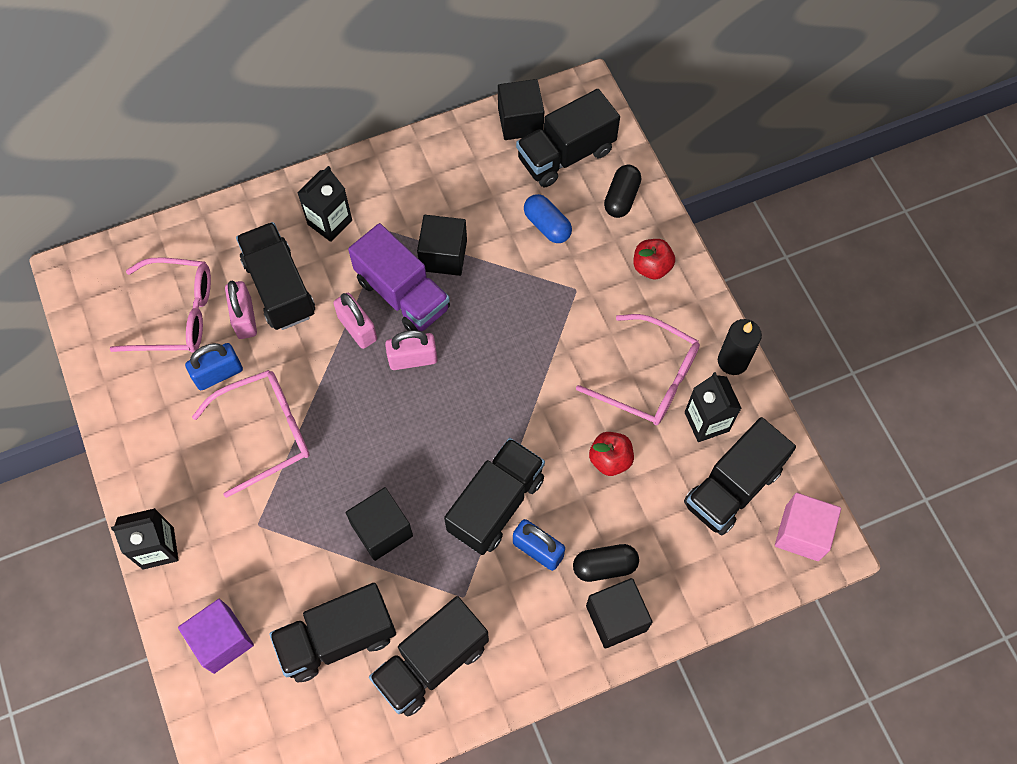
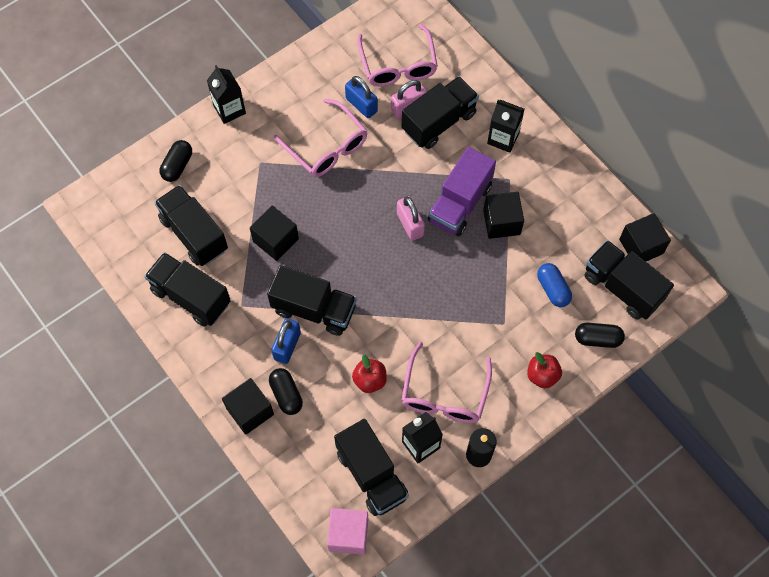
camera: 75 degrees right, 0 degrees up
purple cube [178,599,254,674] -> black capsule [160,140,192,182]
pink padlock [333,293,377,349] -> none
blue capsule [524,194,572,243] -> blue capsule turned 60 degrees counterclockwise [537,263,572,307]
black truck [684,417,796,535] -> black truck turned 150 degrees counterclockwise [334,419,409,516]

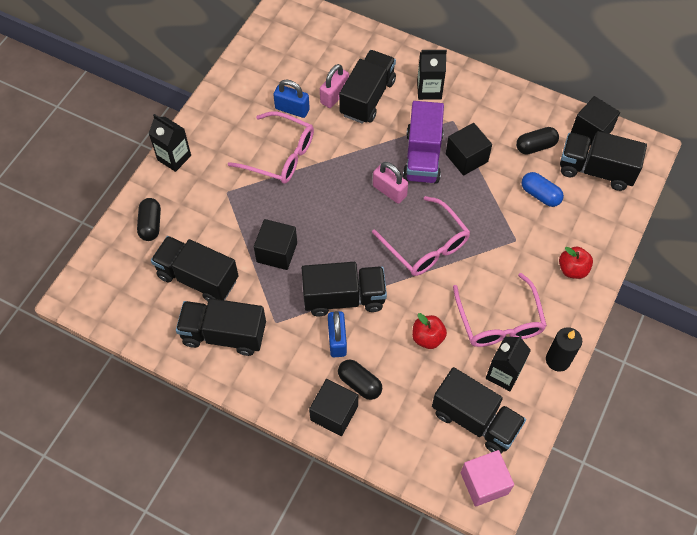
camera: 25 degrees left, 5 degrees down
pink glasses [357,24,438,87] -> pink glasses moved to [372,196,470,276]
black capsule [575,323,625,348] -> black capsule moved to [516,127,559,155]

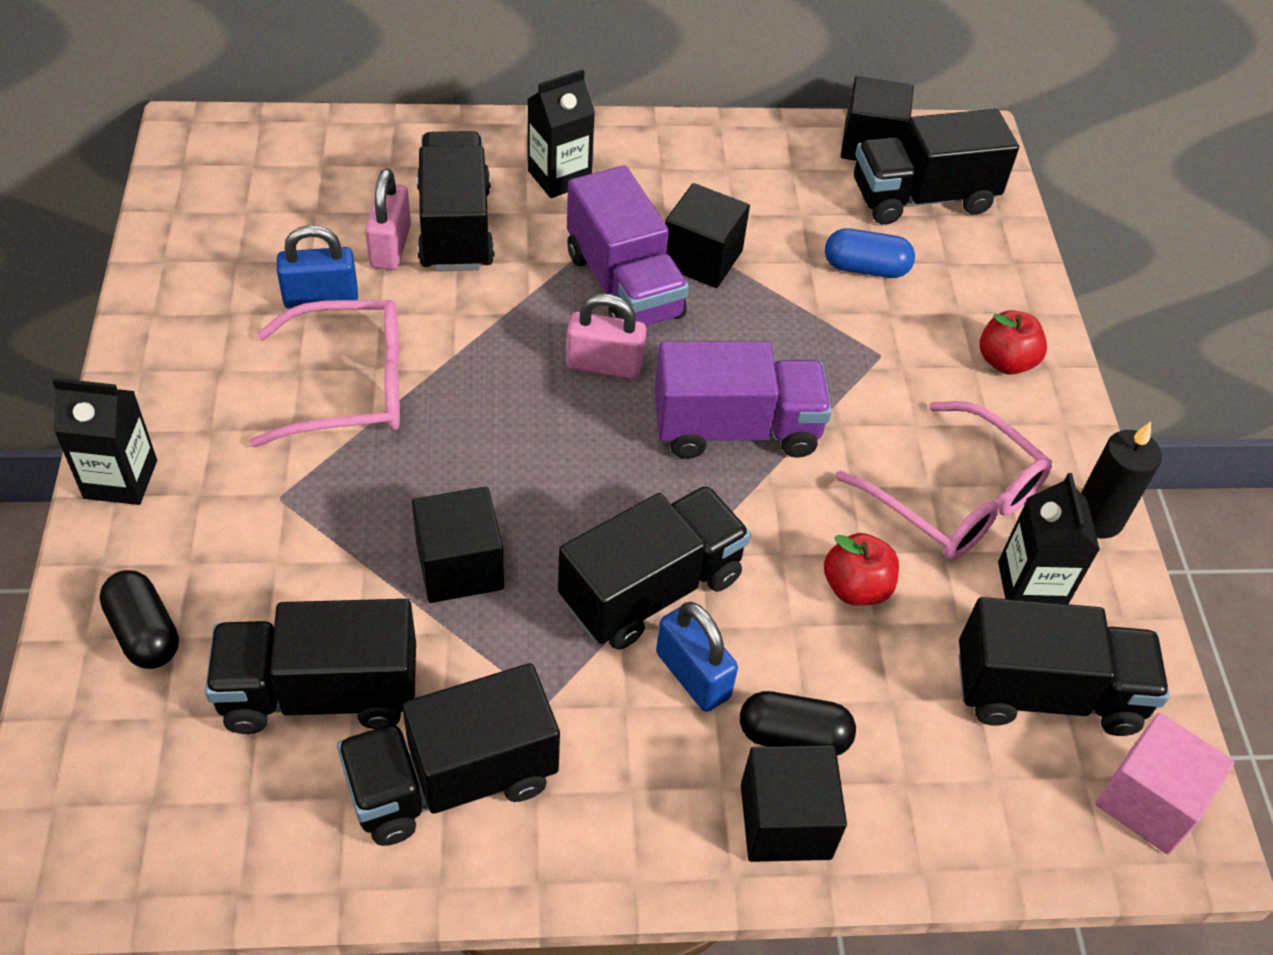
camera: 35 degrees left, 10 degrees down
pink glasses [372,196,470,276] -> purple truck [654,341,832,459]
black capsule [516,127,559,155] -> none

